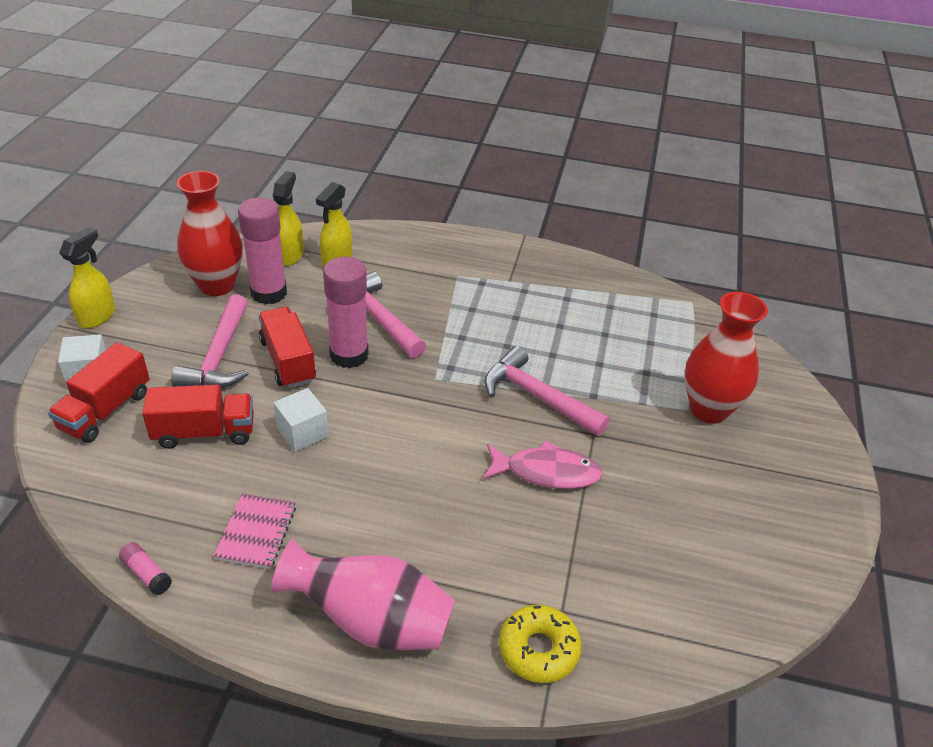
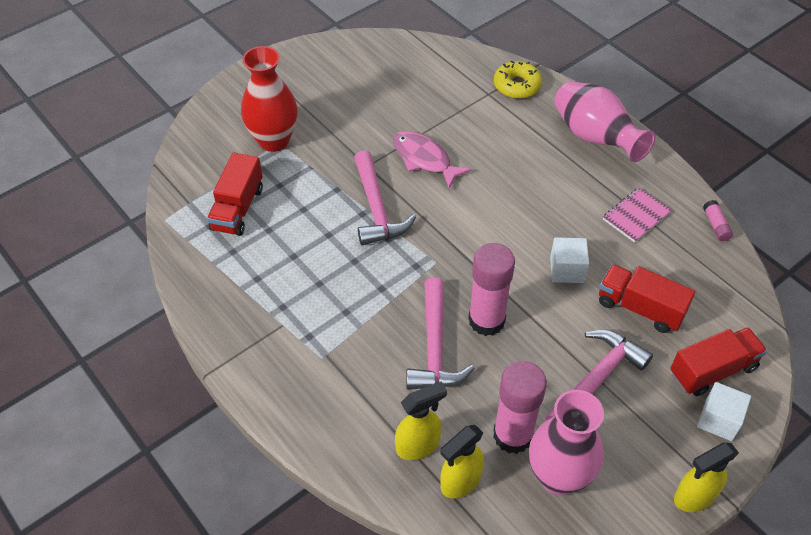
camera: 140 degrees left, 10 degrees up
red vase [177,171,243,296] -> pink vase [529,390,604,495]
red truck [258,307,316,388] -> red truck moved to [207,152,263,236]

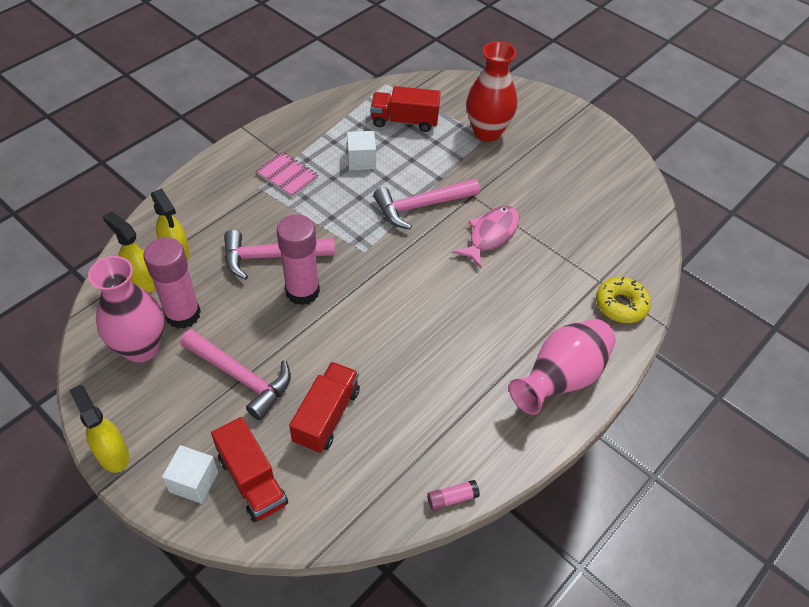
camera: 80 degrees right, 0 degrees up
white cube [550,237,589,283] -> white cube moved to [347,131,376,170]
pink notebook [603,188,672,243] -> pink notebook moved to [256,152,319,197]

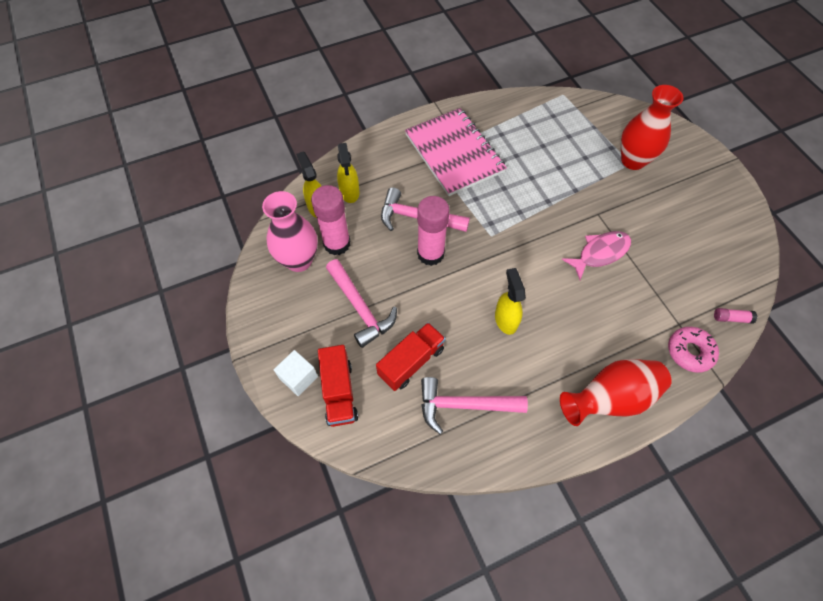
camera: 25 degrees right, 10 degrees up
yellow spray bottle [69,385,129,473] -> yellow spray bottle moved to [495,268,526,335]
pink notebook [256,152,319,197] -> pink notebook [405,108,507,196], size x2.15
white cube [347,131,376,170] -> none
red truck [371,86,441,132] -> none
pink hammer [373,178,480,230] -> pink hammer moved to [421,377,528,434]
pink glue stick [427,480,480,510] -> pink glue stick moved to [714,308,757,324]
pink vase [509,319,616,415] -> red vase [560,359,672,426]
yellow donut [596,277,651,323] -> pink donut [668,327,719,373]

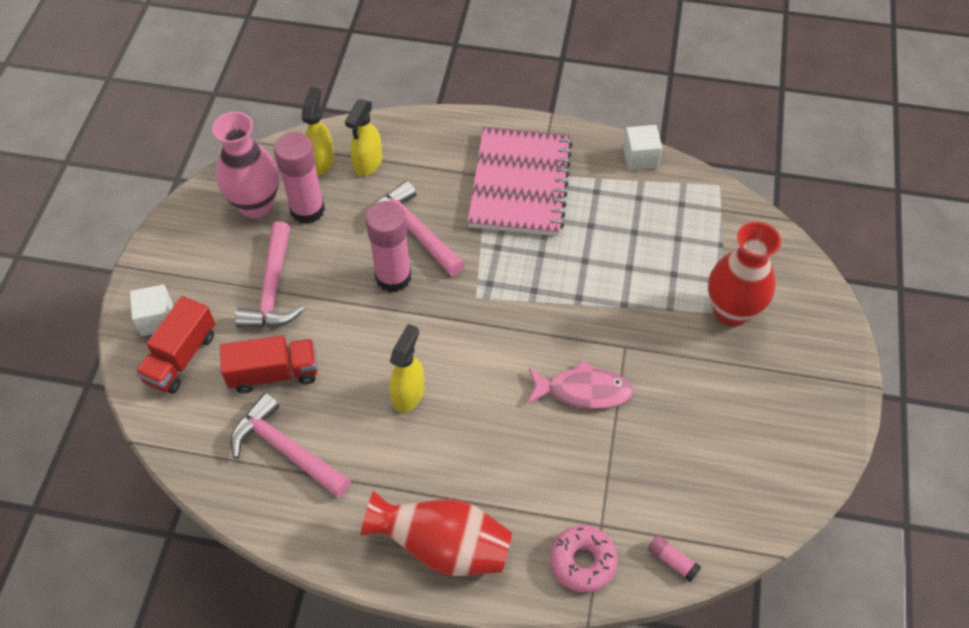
camera: 35 degrees right, 5 degrees down
none -> white cube [623,125,662,170]

